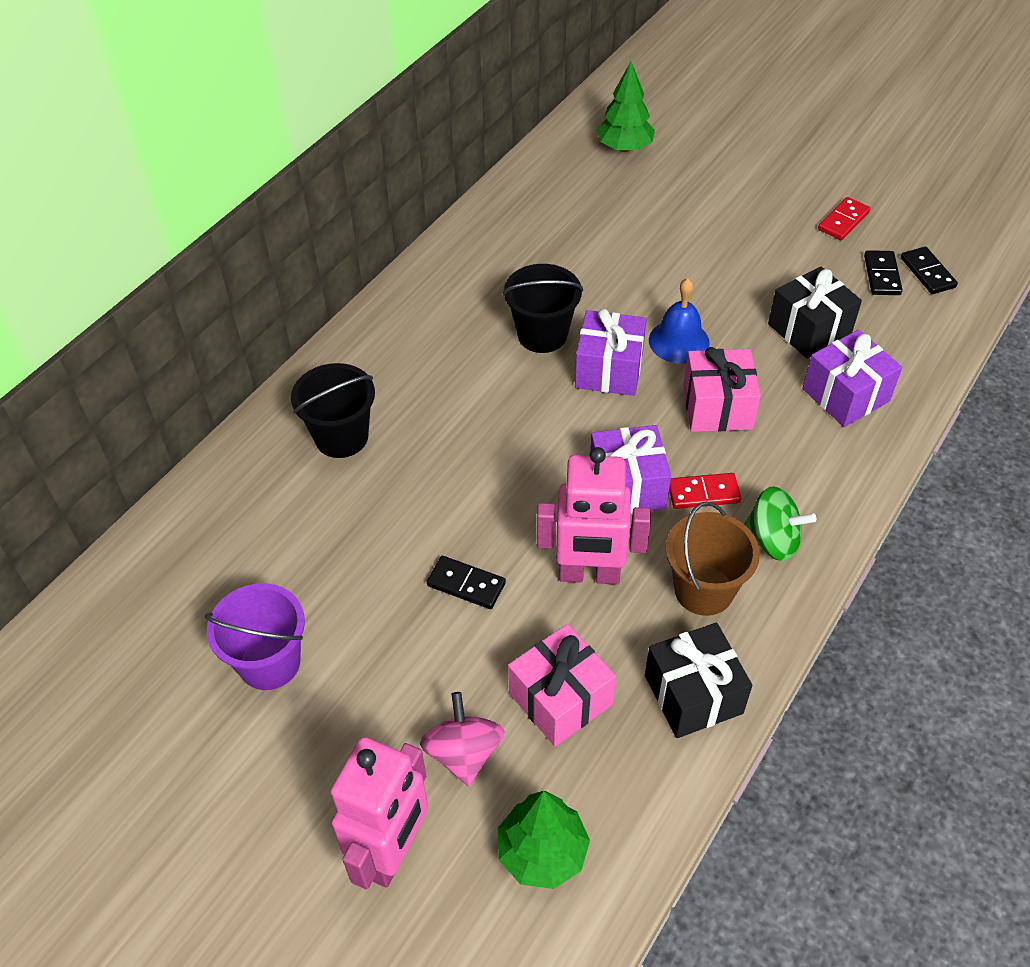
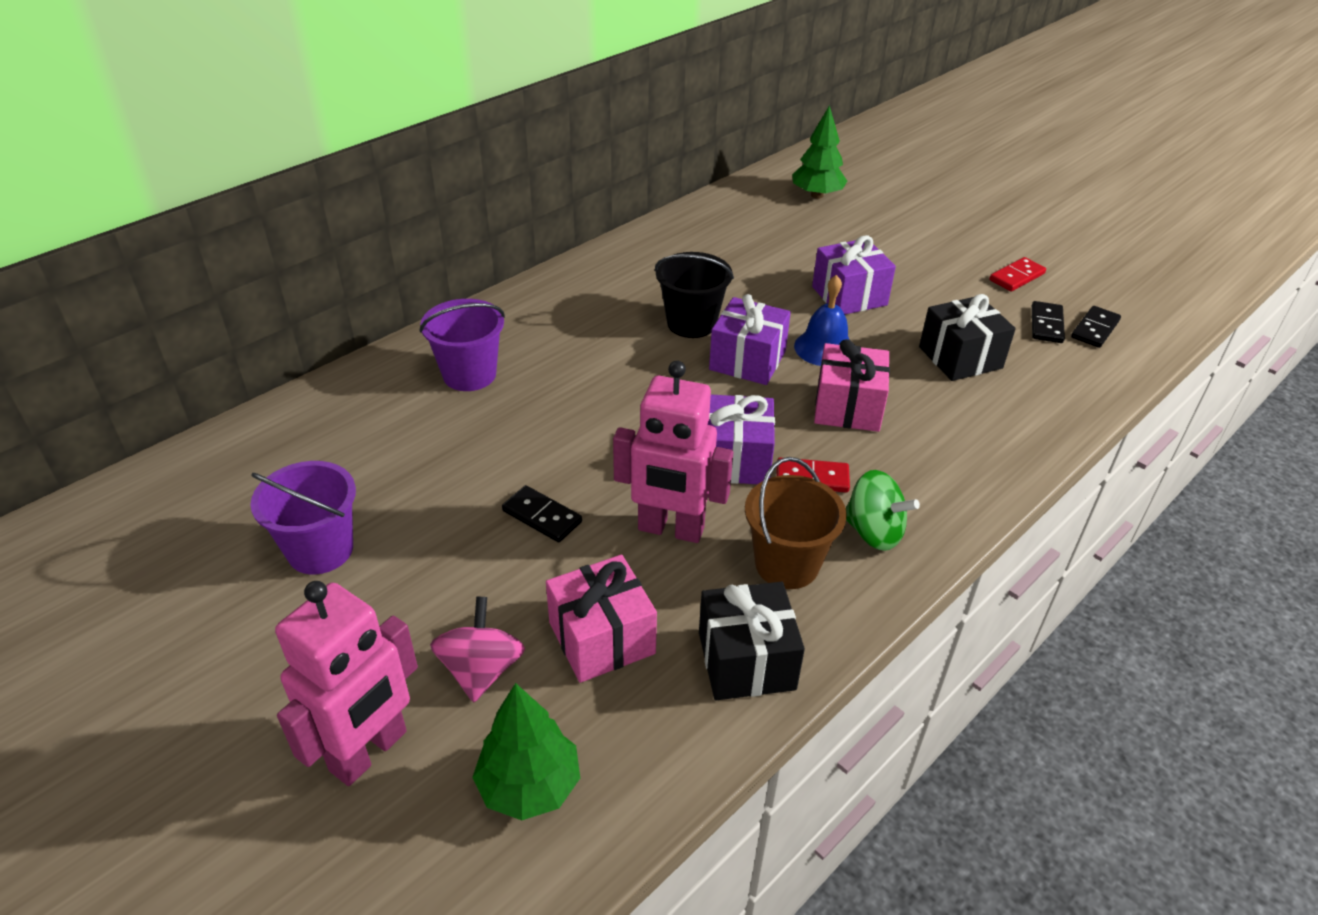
camera: 10 degrees right, 10 degrees down
black bucket [291,363,375,458] -> purple bucket [419,299,505,391]
purple gift [802,330,902,427] -> purple gift moved to [812,235,896,315]
black domino [901,246,958,294] -> black domino turned 45 degrees clockwise [1071,306,1121,348]

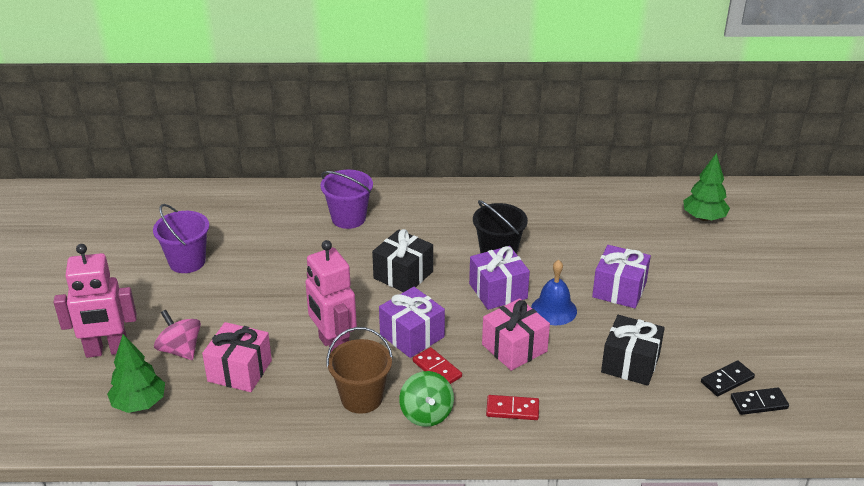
camera: 45 degrees right, 5 degrees down
pink spinning top [430,596,525,702] -> pink spinning top turned 90 degrees counterclockwise [154,310,201,360]
black domino [502,485,582,542] -> none
black gift [699,582,805,700] -> black gift moved to [372,229,433,292]
red domino [989,257,1046,291] -> red domino moved to [486,395,539,420]

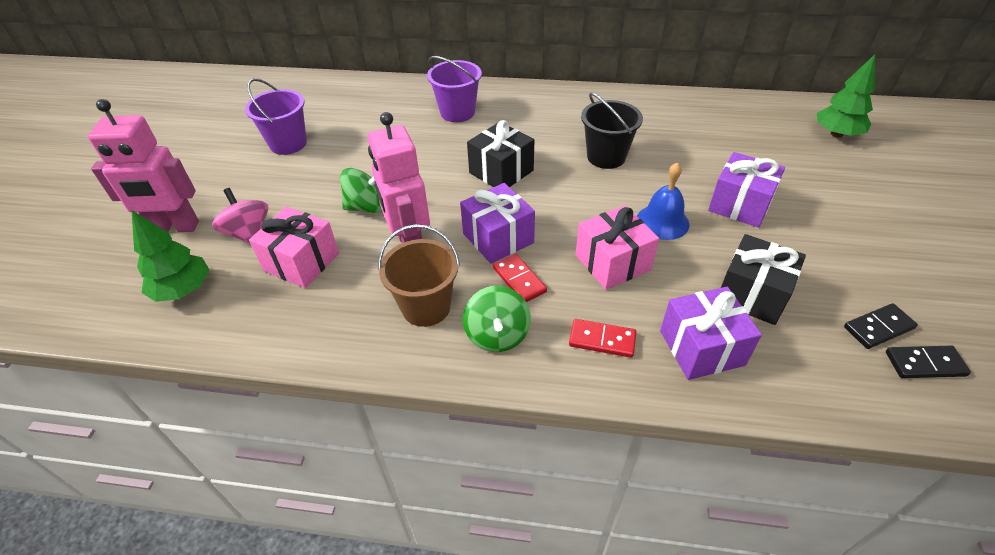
camera: 10 degrees right, 10 degrees up
purple gift [469,246,530,310] -> purple gift moved to [660,287,762,380]
none -> green spinning top [340,168,382,213]

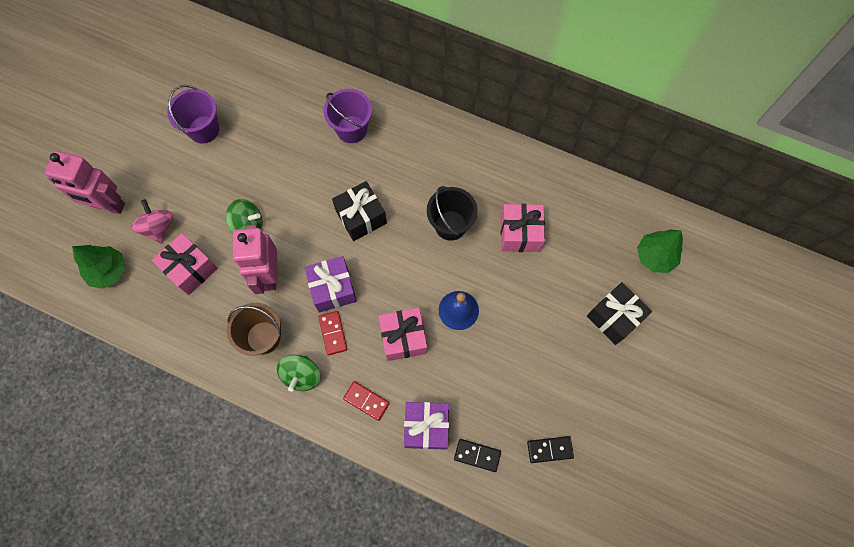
camera: 15 degrees right, 25 degrees up
purple gift [708,152,785,228] -> none
black gift [721,234,806,325] -> black gift moved to [587,282,652,345]
black domino [886,346,971,378] -> black domino moved to [454,439,501,472]
none -> pink gift [501,204,545,252]

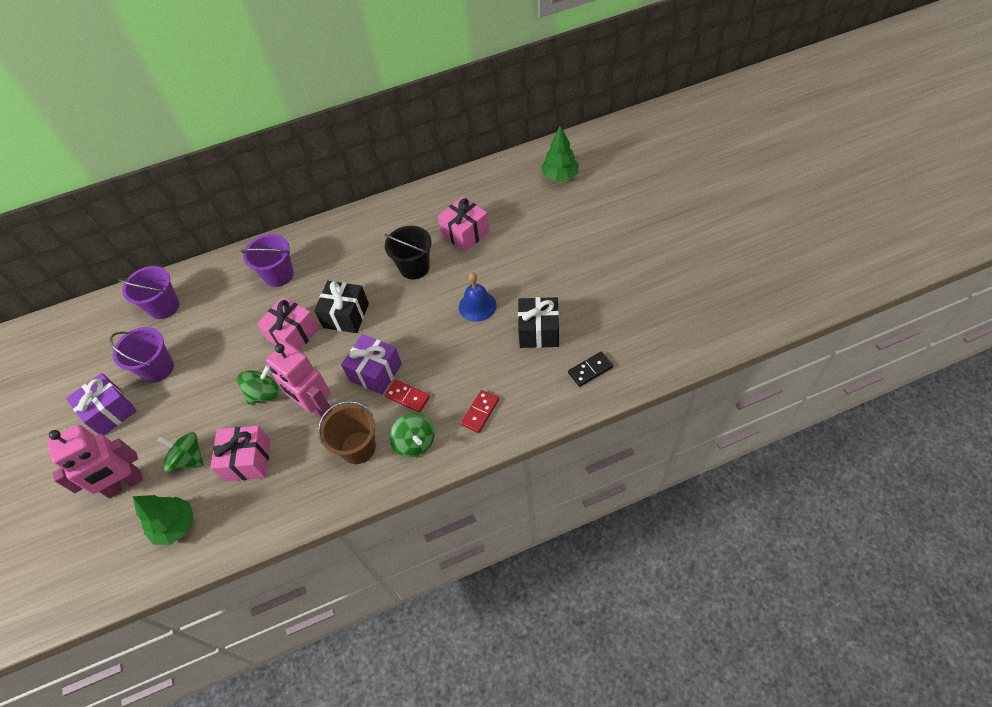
camera: 40 degrees left, 15 degrees down
pink spinning top [131,199,173,244] -> green spinning top [157,432,204,472]
red domino [343,381,390,421] -> red domino turned 45 degrees counterclockwise [461,390,499,433]
pink gift [379,308,427,361] -> pink gift moved to [257,297,319,351]
purple gift [404,402,449,450] -> purple gift moved to [66,373,137,435]
black domino [527,436,574,463] -> none
black gift [587,282,652,345] -> black gift moved to [518,297,559,348]
none -> purple bucket [118,266,179,319]

